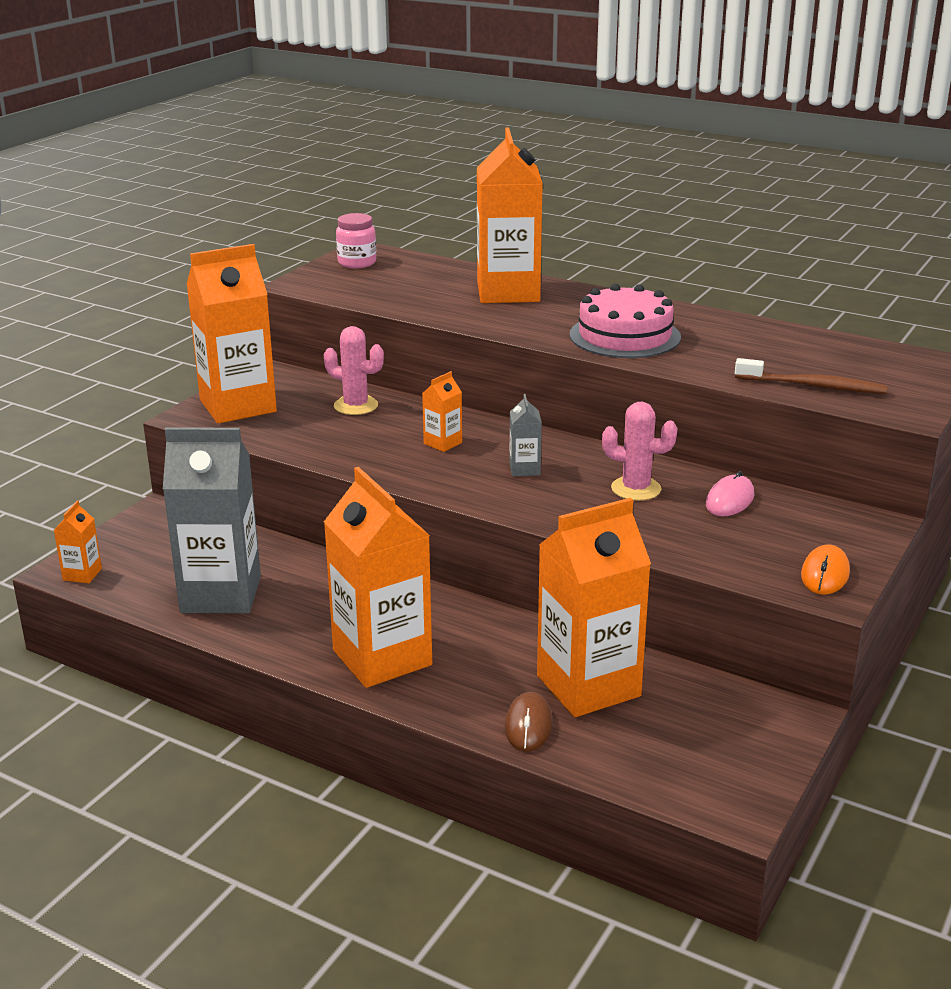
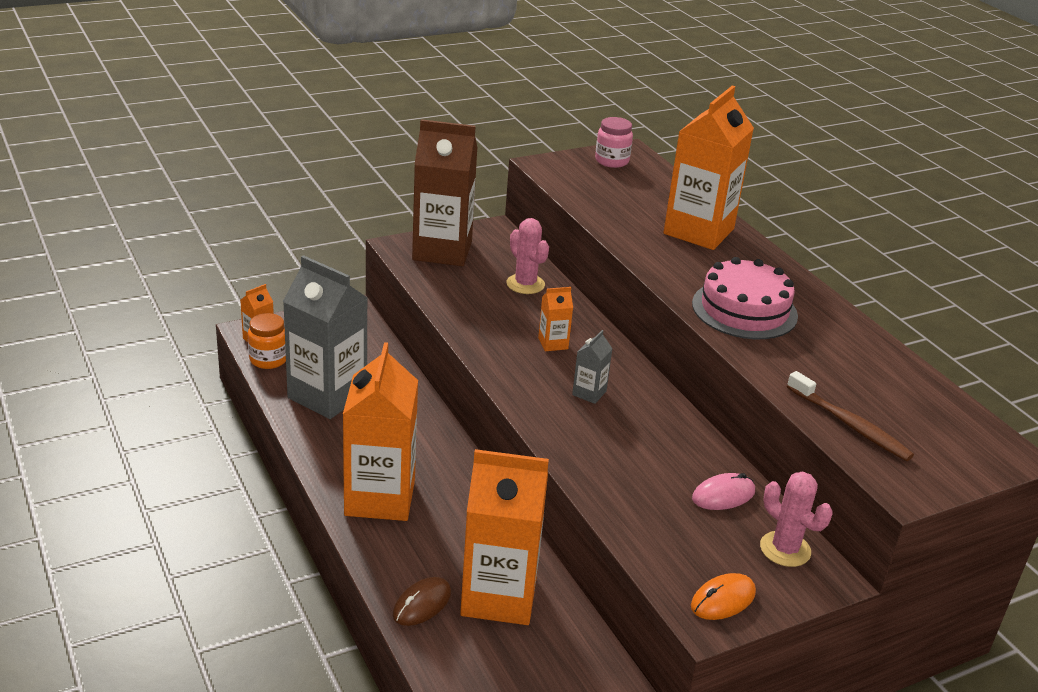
camera: 30 degrees right, 5 degrees up
orange carton [186,244,277,424] -> brown carton [412,119,477,266]
pink cactus [602,401,678,501] -> pink cactus moved to [760,471,833,567]
none -> orange jar [248,313,286,369]

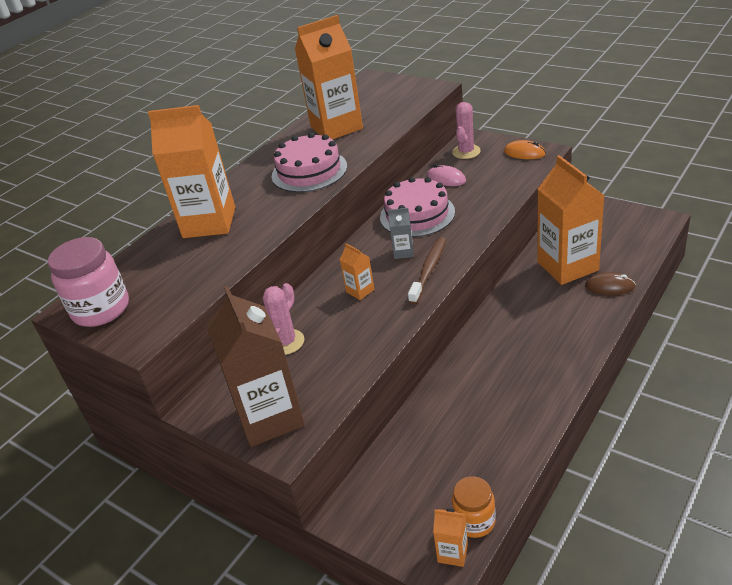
camera: 110 degrees left, 5 degrees up
grey carton [283,255,367,419] -> none
orange carton [343,342,418,521] -> orange carton moved to [295,15,363,139]
pink jar [595,117,633,168] -> pink jar [48,237,129,327], size x1.63
brown toothbrush [787,371,914,461] -> brown toothbrush moved to [408,237,446,304]
none -> pink cake [380,177,455,237]

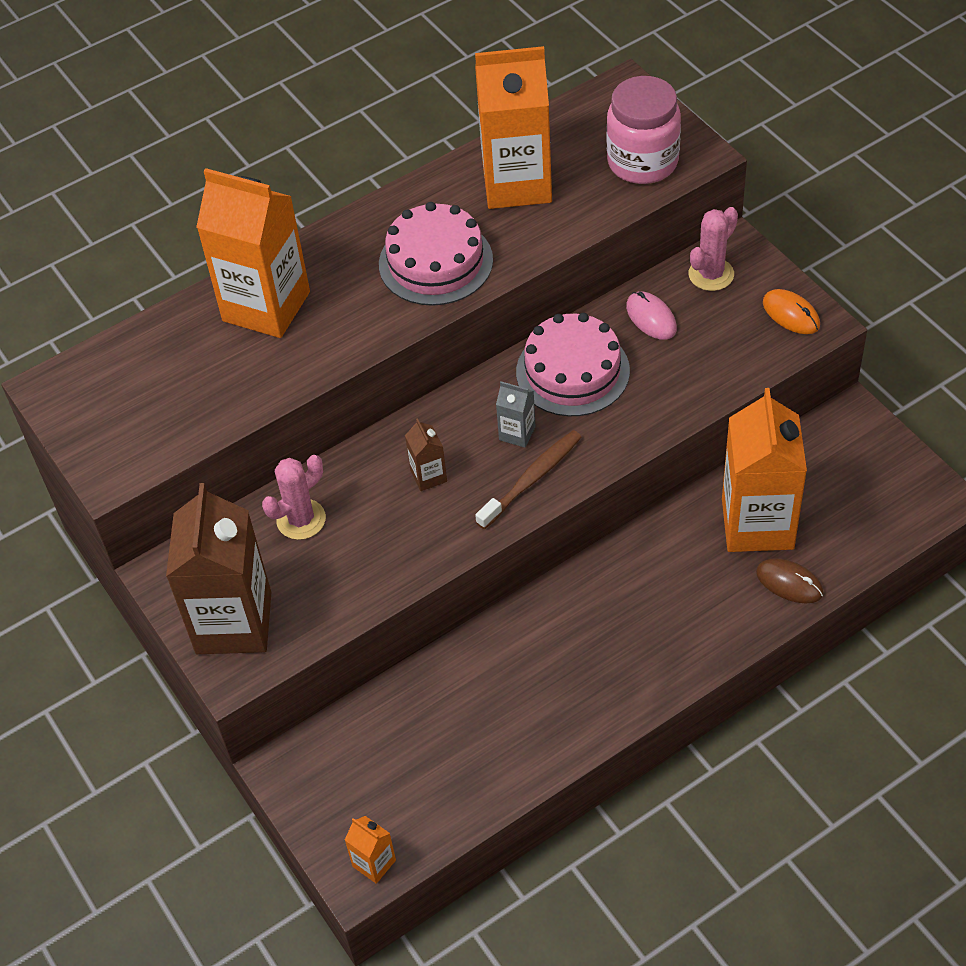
camera: 20 degrees right, 15 degrees up
pink jar [48,237,129,327] -> pink jar moved to [607,76,681,184]
orange carton [340,243,375,300] -> brown carton [405,418,447,491]
orange jar [452,476,496,538] -> none

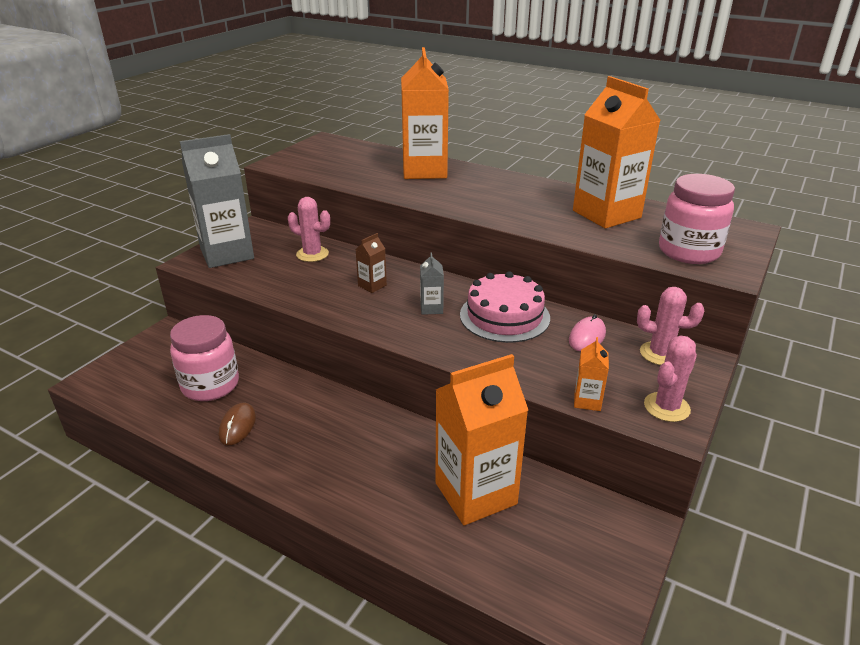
camera: 60 degrees right, 20 degrees down
brown carton [166,483,271,654] -> grey carton [180,134,254,268]
orange carton [345,816,396,884] -> orange carton moved to [574,337,609,411]
pink cake [379,202,493,306] -> none
brown toothbrush [475,430,582,529] -> none
brown mouse [756,558,823,603] -> brown mouse moved to [218,403,256,445]
orange mouse [763,289,820,334] -> pink cactus [644,336,697,422]
none -> pink jar [170,315,239,401]

